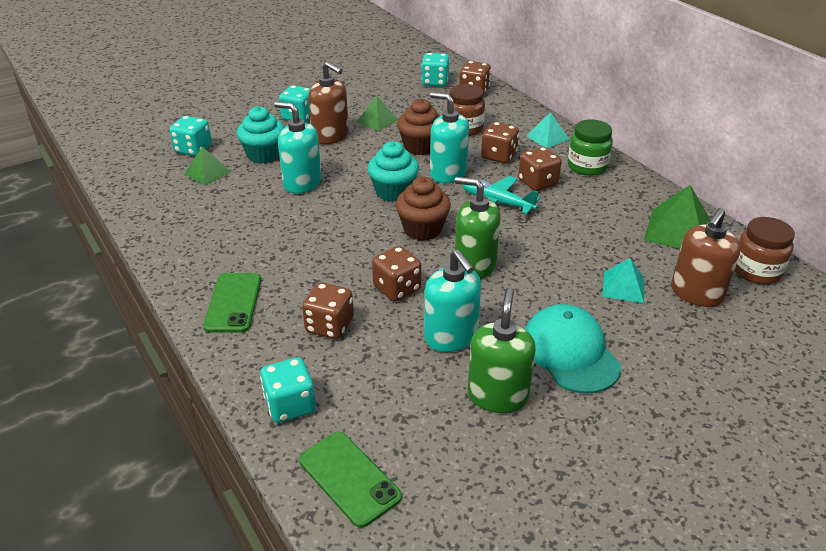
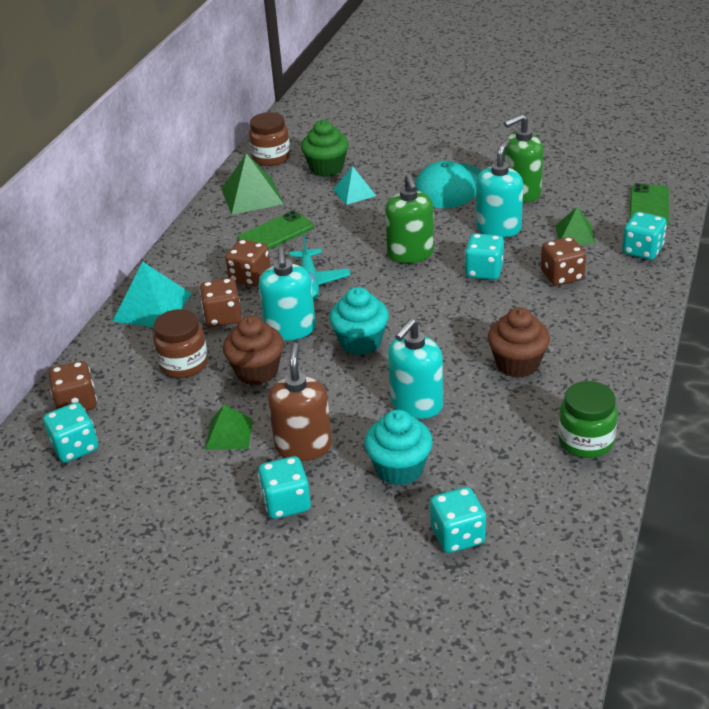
camera: 125 degrees left, 0 degrees up
green pyramid [184,146,230,186] -> green pyramid moved to [556,207,595,245]
green phone [203,273,261,333] -> green phone moved to [238,211,314,249]
turquoise soap dispenser [274,101,322,194] -> turquoise soap dispenser turned 45 degrees clockwise [388,318,443,419]
brown dice [372,246,421,301] -> turquoise dice [465,233,504,280]
brown cupcake [396,177,451,241] -> brown cupcake moved to [488,307,550,378]
turquoise pyramid [526,112,570,148] -> turquoise pyramid [112,262,192,327], size x1.61
green jar [568,119,613,176] -> green jar moved to [558,381,618,458]
brown soap dispenser [671,208,741,307] -> green cupcake [301,120,349,177]

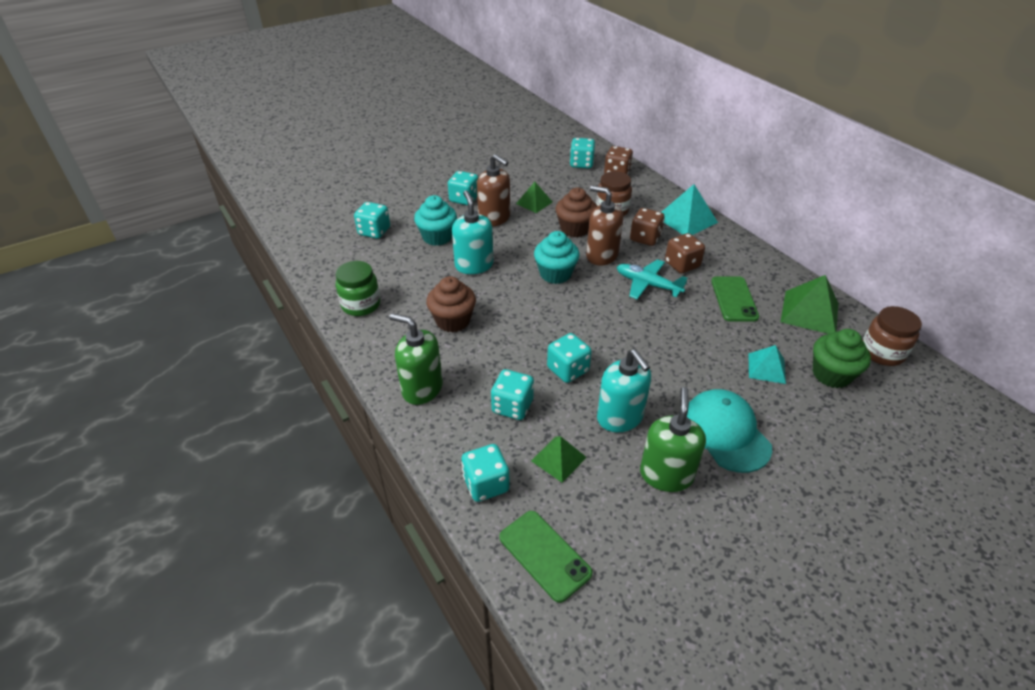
camera: 125 degrees right, 5 degrees up
turquoise soap dispenser [259,247,316,341] -> brown soap dispenser [586,186,623,266]
green soap dispenser [385,174,434,263] -> green soap dispenser moved to [389,313,443,405]
brown dice [541,237,586,286] -> turquoise dice [491,369,534,420]

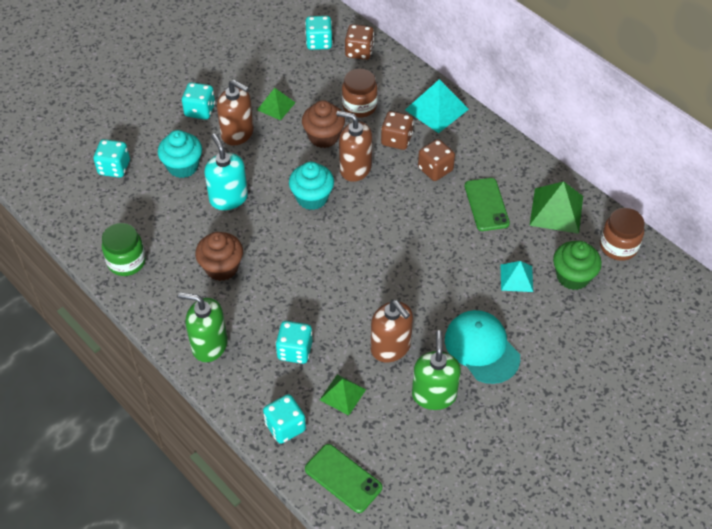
camera: 10 degrees left, 10 degrees up
turquoise dice [547,333,592,383] -> none
turquoise soap dispenser [597,349,651,432] -> brown soap dispenser [371,300,413,362]
turquoise plane [617,259,687,299] -> none

